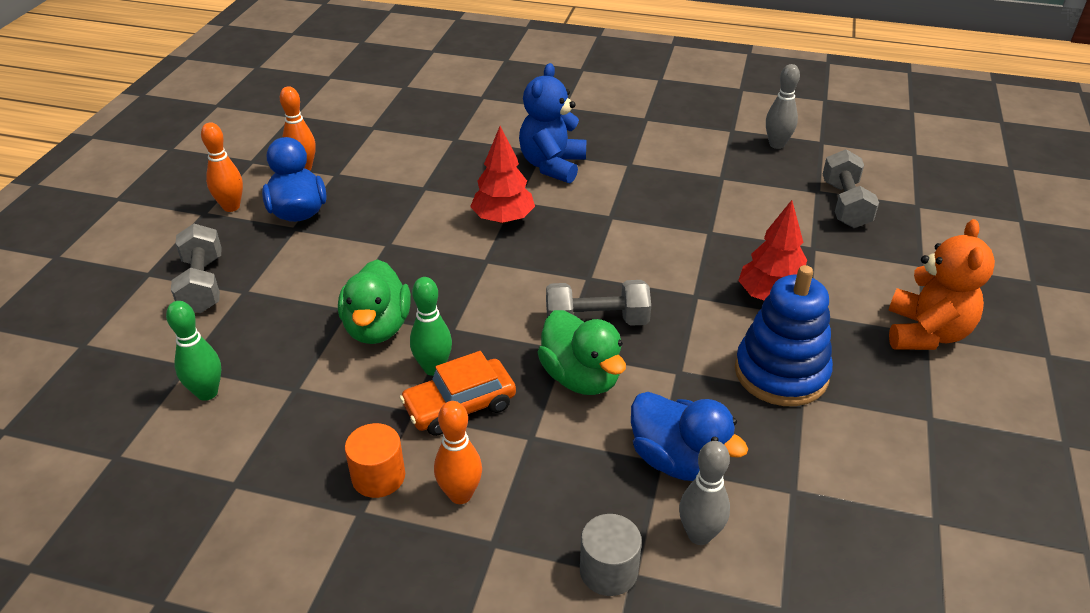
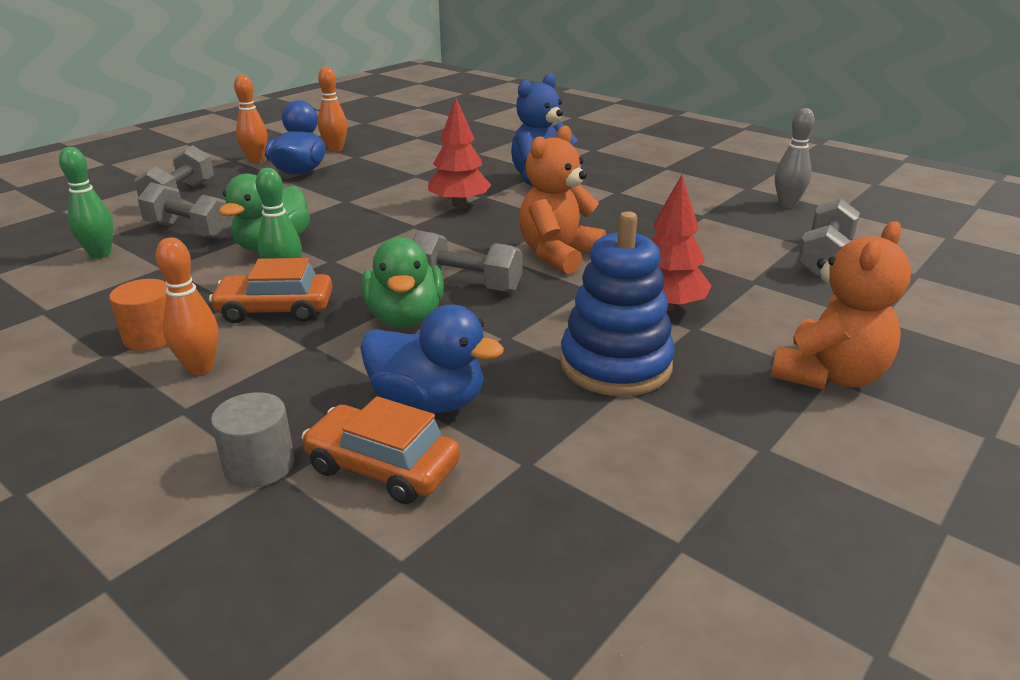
camera: 25 degrees right, 10 degrees down
blue duck [631,392,748,481] -> blue duck turned 45 degrees counterclockwise [360,305,504,413]
grey bowling pin [679,441,730,545] -> orange car [301,396,460,504]
none -> grey dumbbell [137,182,234,240]
none -> orange teddy bear [519,125,606,274]

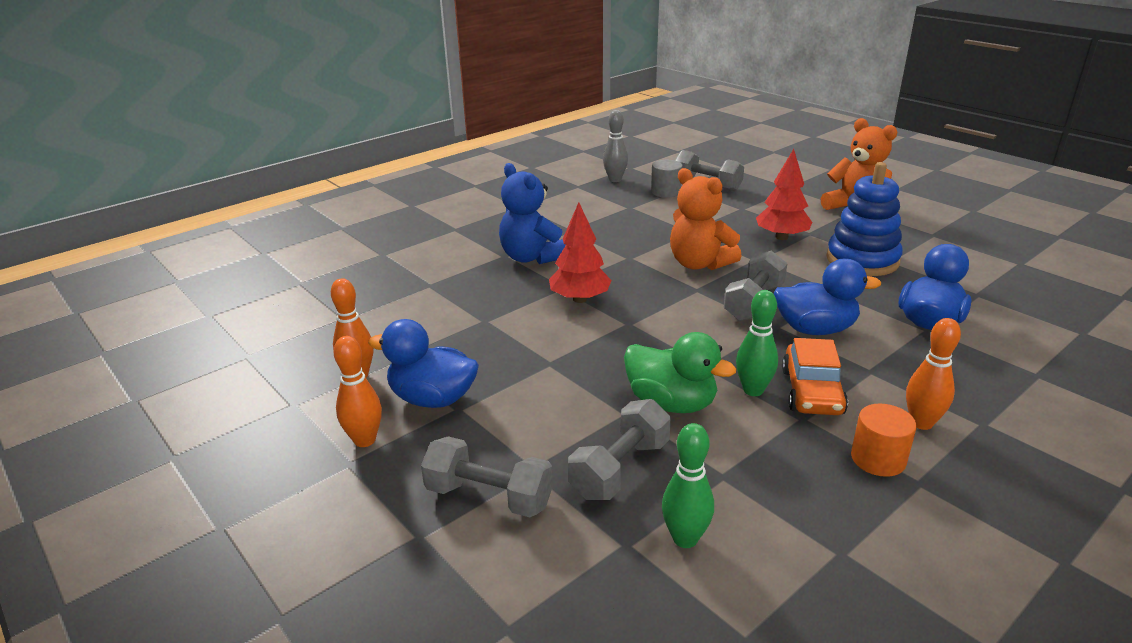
camera: 80 degrees left, 0 degrees up
grey cylinder [211,392,295,488] -> grey cylinder moved to [651,160,683,198]
orange car [301,396,460,504] -> none
green duck [361,237,444,328] -> blue duck [774,259,881,335]

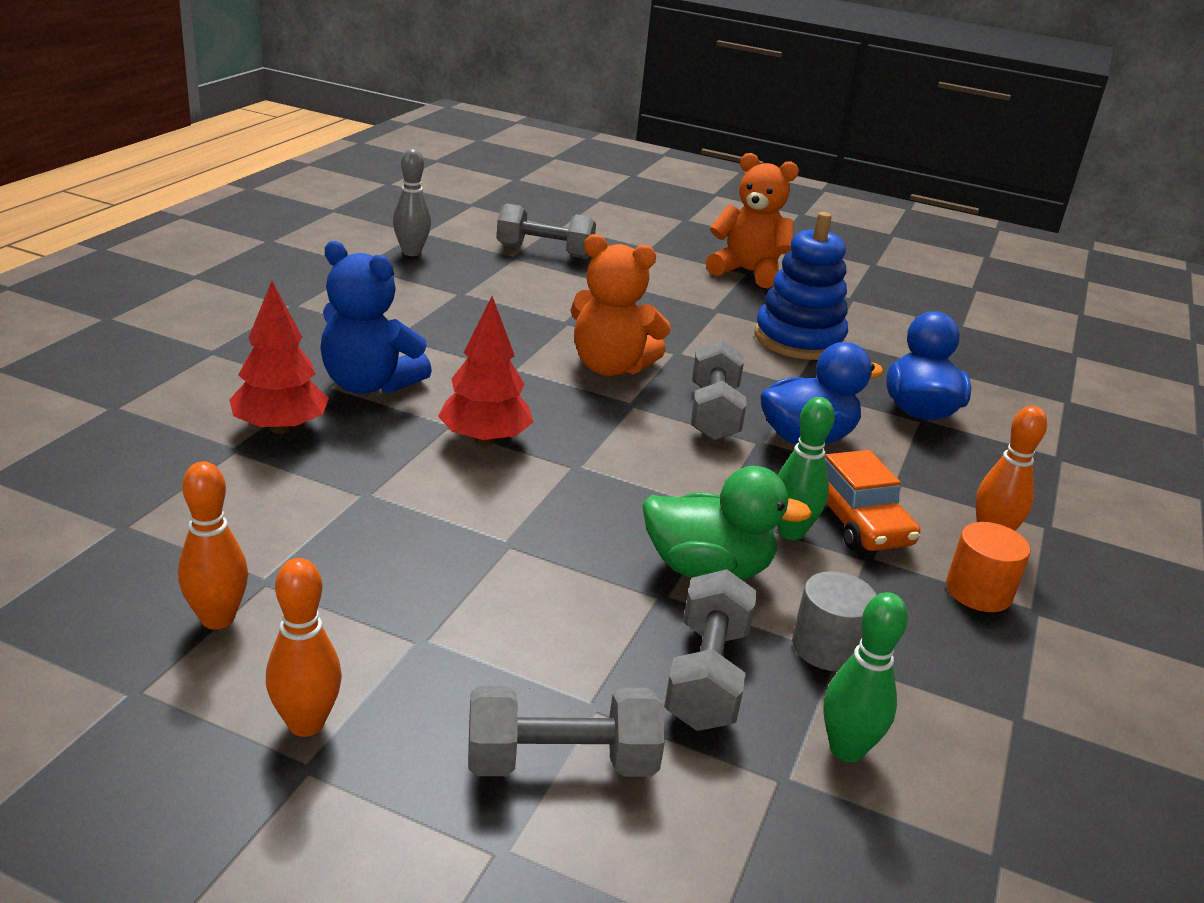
camera: 30 degrees left, 0 degrees up
blue duck [368,319,479,408] -> none
grey cylinder [651,160,683,198] -> grey cylinder moved to [792,571,877,671]
red tree [756,149,812,240] -> red tree moved to [229,281,329,434]

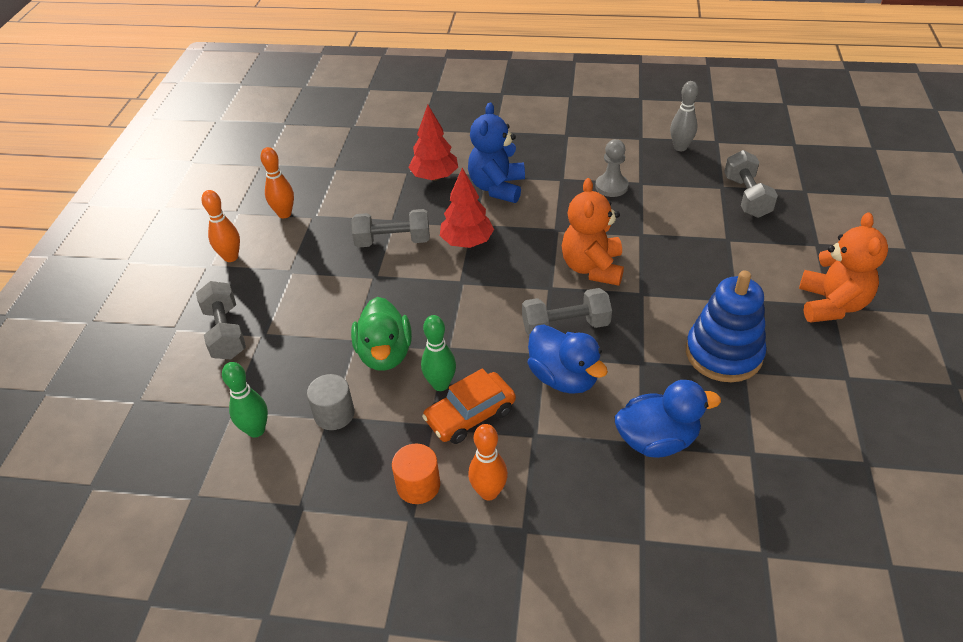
camera: 80 degrees right, 15 degrees up
grey dumbbell [664,569,757,731] -> grey dumbbell moved to [351,209,430,248]
none -> grey pawn [595,139,629,197]

